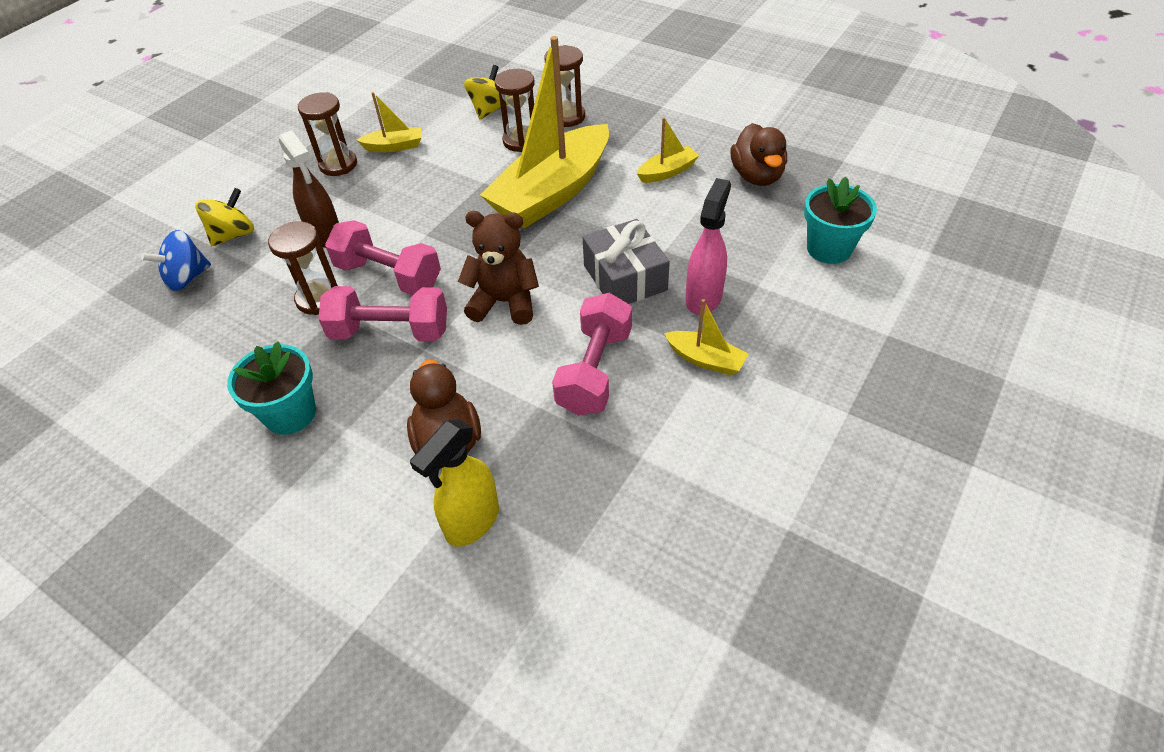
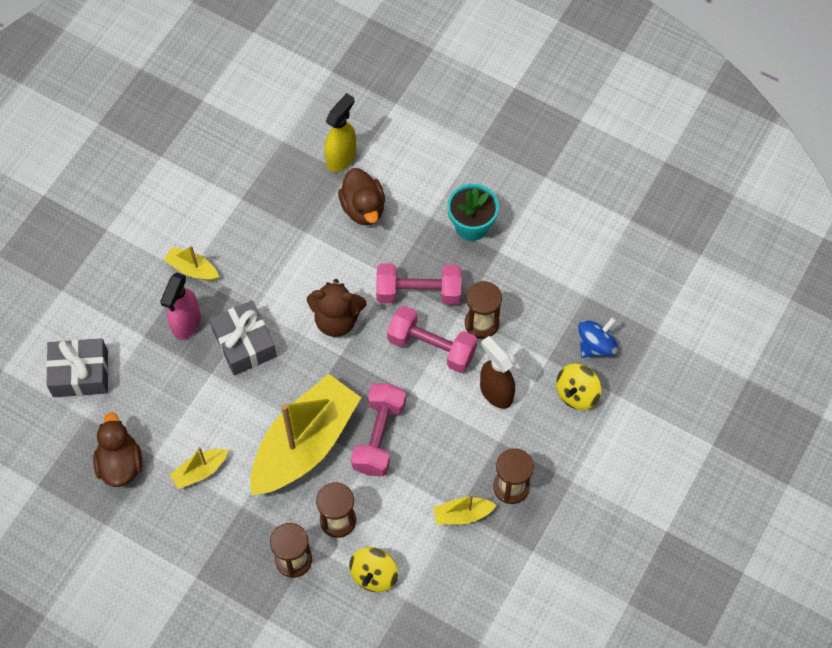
camera: 175 degrees right, 15 degrees up
pink dumbbell [552,293,632,416] -> pink dumbbell moved to [351,384,406,476]
turquoise flower pot [804,176,877,264] -> grey gift [46,338,109,397]

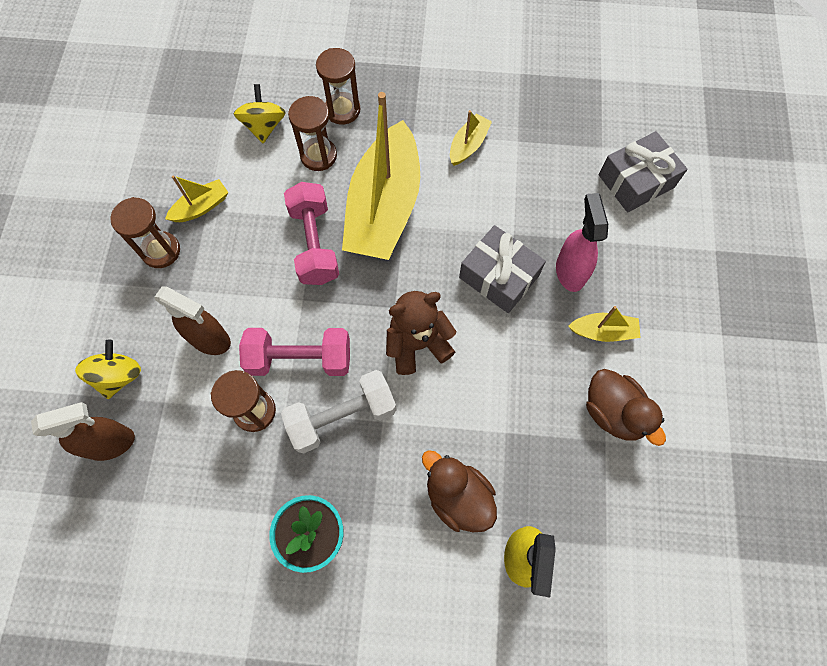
camera: 155 degrees right, 5 degrees up
brown duck [93,412,142,487] -> brown duck moved to [586,369,666,446]
pink dumbbell [376,263,461,305] -> white dumbbell [281,370,397,454]
blue spinning top [578,317,618,358] -> brown spray bottle [31,402,135,461]

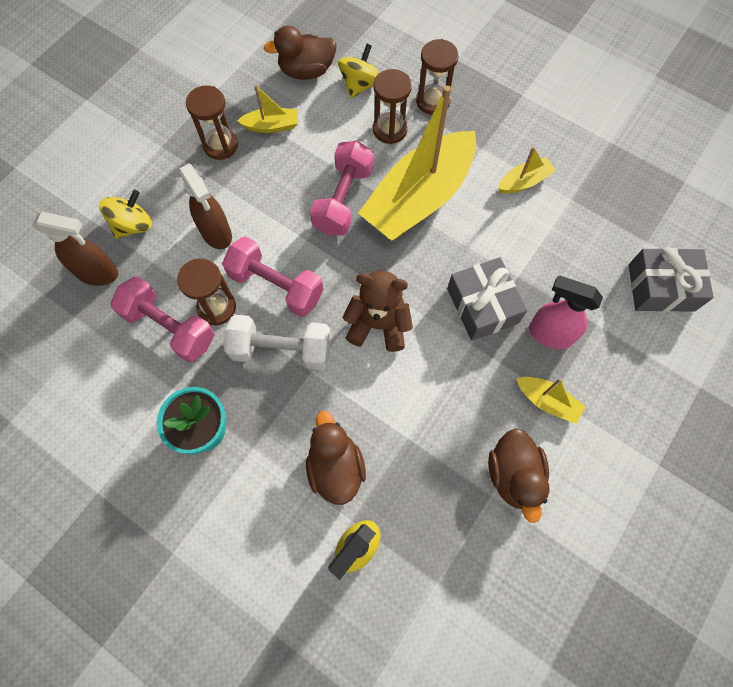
camera: 30 degrees right, 0 degrees up
pink spray bottle [556,193,608,292] -> pink spray bottle turned 90 degrees counterclockwise [529,276,603,349]
none -> pink dumbbell [110,276,215,363]
none -> brown duck [264,26,336,80]

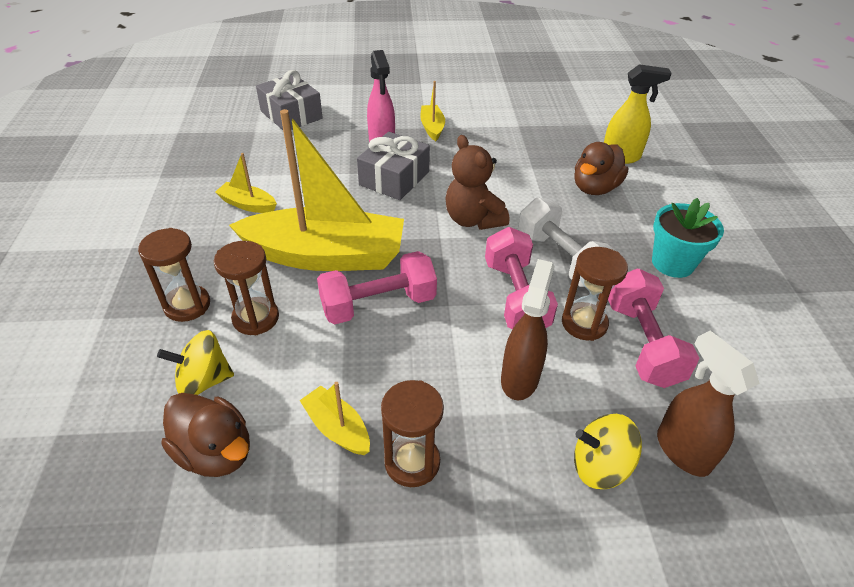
camera: 130 degrees left, 25 degrees down
brown duck [488,428,549,523] -> none

